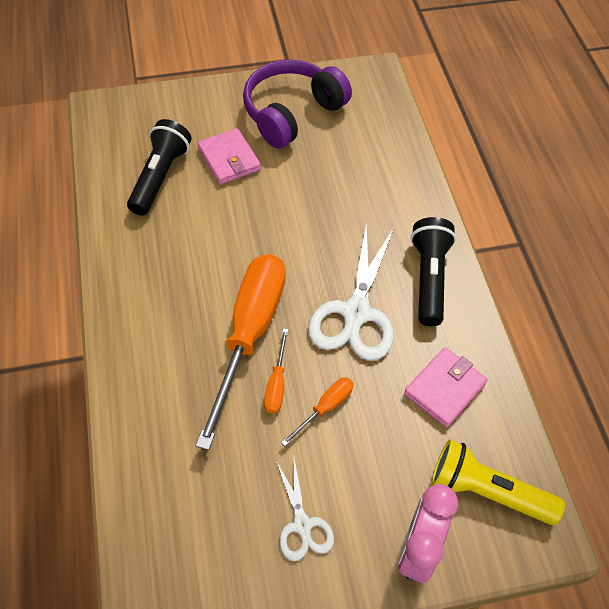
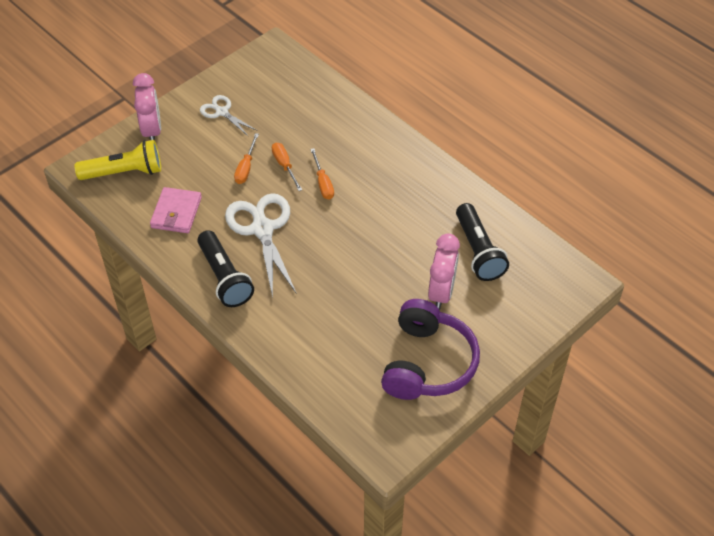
camera: 150 degrees right, 5 degrees down
orange screwdriver [196,254,286,450] -> orange screwdriver [310,148,334,200], size x0.43
pink wallet [197,128,261,185] -> pink clock [428,233,460,310]

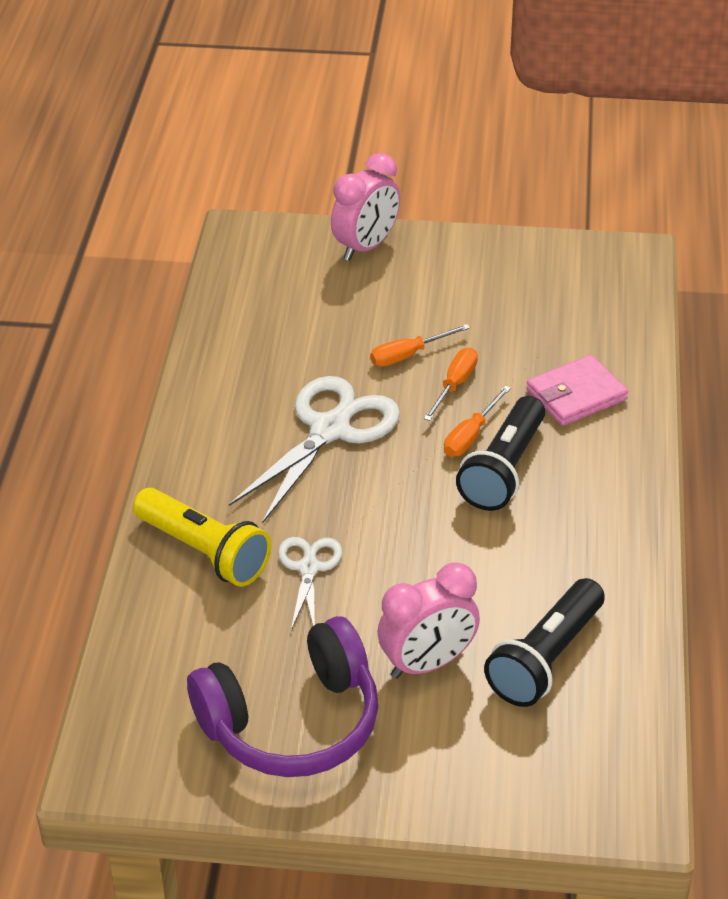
camera: 50 degrees right, 10 degrees down
yellow flashlight [74,140,161,180] -> yellow flashlight moved to [133,488,271,587]
pink wallet [150,187,202,233] -> pink wallet moved to [526,355,628,426]
black flashlight [197,230,254,307] -> black flashlight moved to [456,396,545,511]
white scissors [200,95,257,136] -> white scissors moved to [278,537,342,630]

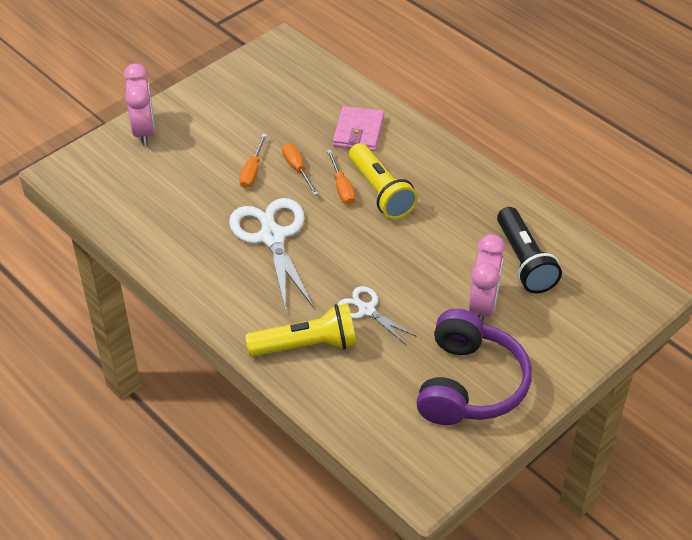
camera: 50 degrees left, 5 degrees up
black flashlight [456,396,545,511] -> yellow flashlight [349,143,418,219]

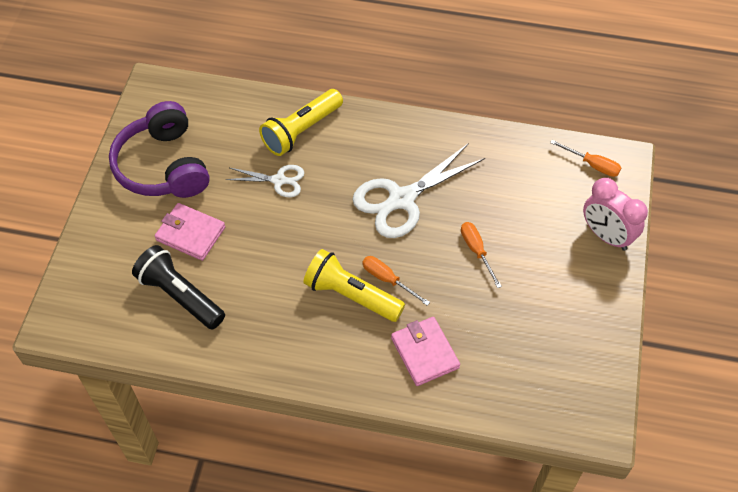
camera: 145 degrees right, 10 degrees up
white scissors [229,198,314,311] -> white scissors turned 105 degrees clockwise [352,143,485,238]
orange screwdriver [282,143,318,195] -> orange screwdriver moved to [550,140,621,177]
pink clock [469,234,505,323] -> pink wallet [155,203,225,261]

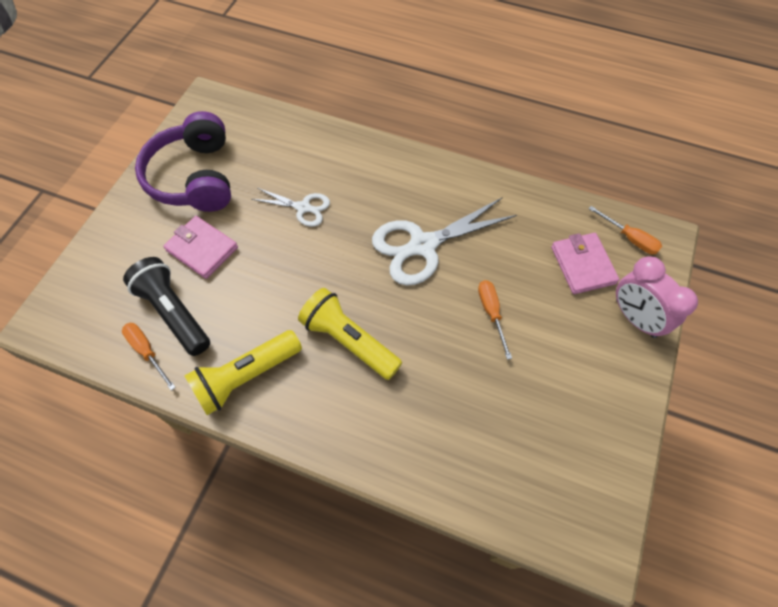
camera: 10 degrees right, 5 degrees up
yellow flashlight [259,89,343,156] -> yellow flashlight moved to [184,330,302,415]
orange screwdriver [362,256,430,306] -> orange screwdriver moved to [122,323,176,391]
pink wallet [391,317,460,386] -> pink wallet moved to [551,233,620,294]

